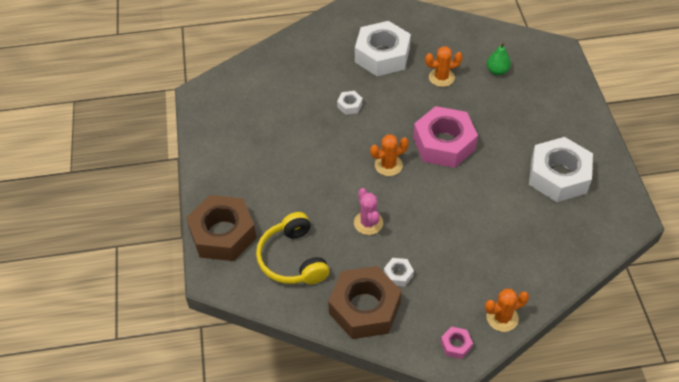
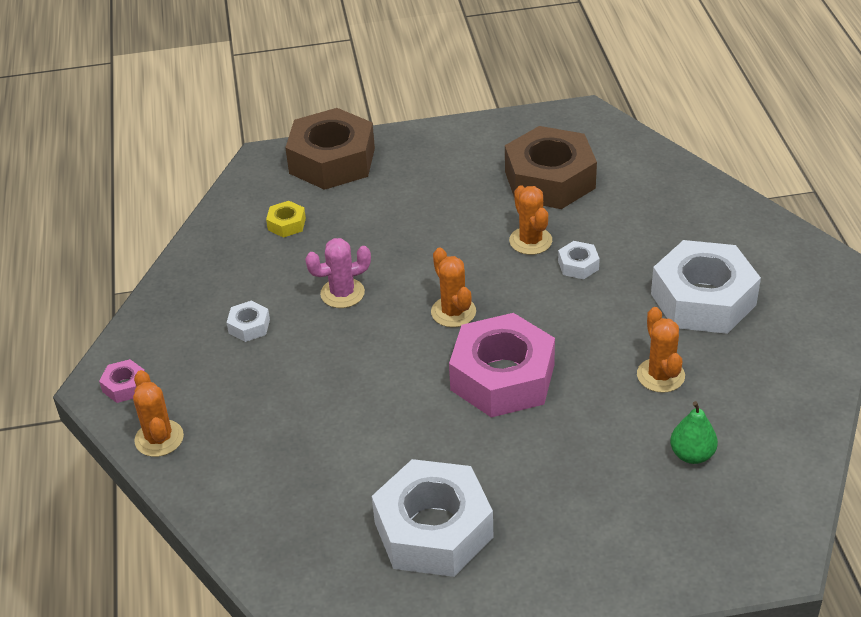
camera: 90 degrees right, 10 degrees down
yellow headphones [256,212,329,284] -> yellow nut [266,201,306,238]
brown nut [328,266,402,339] -> brown nut moved to [505,126,597,209]
none -> orange cactus [509,185,552,255]

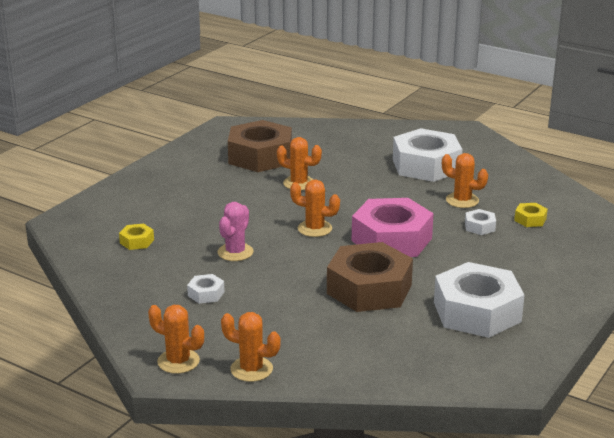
camera: 50 degrees left, 15 degrees down
pink nut [99,359,145,403] -> orange cactus [148,305,204,374]
brown nut [285,108,375,190] -> brown nut moved to [327,242,413,312]
white nut [558,241,600,279] -> white nut moved to [465,209,496,235]
green pear [670,401,718,464] -> yellow nut [514,203,548,227]

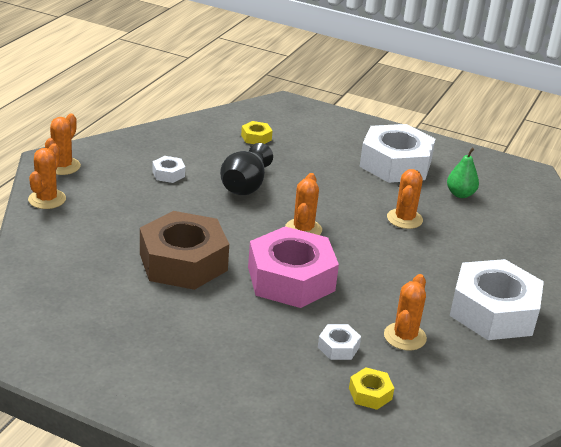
camera: 80 degrees right, 5 degrees up
pink cactus [217,202,254,261] -> black vase [220,143,273,195]
brown nut [228,120,292,172] -> green pear [447,148,479,198]
white nut [434,262,525,338] -> white nut moved to [359,124,435,183]

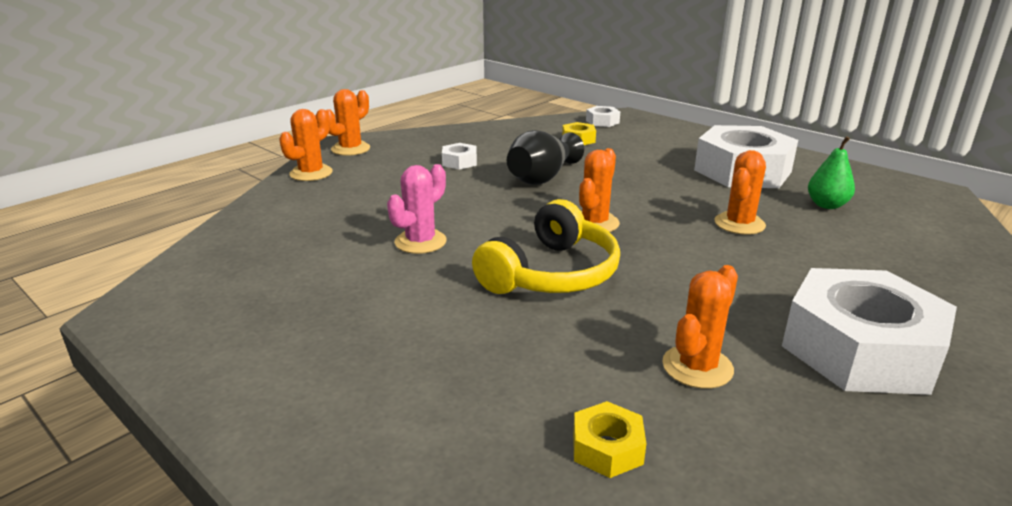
camera: 20 degrees right, 5 degrees down
brown nut [140,211,229,290] -> pink cactus [387,164,447,254]
pink nut [248,227,339,308] -> yellow headphones [472,199,620,294]
white nut [318,324,361,360] -> white nut moved to [586,106,620,127]

